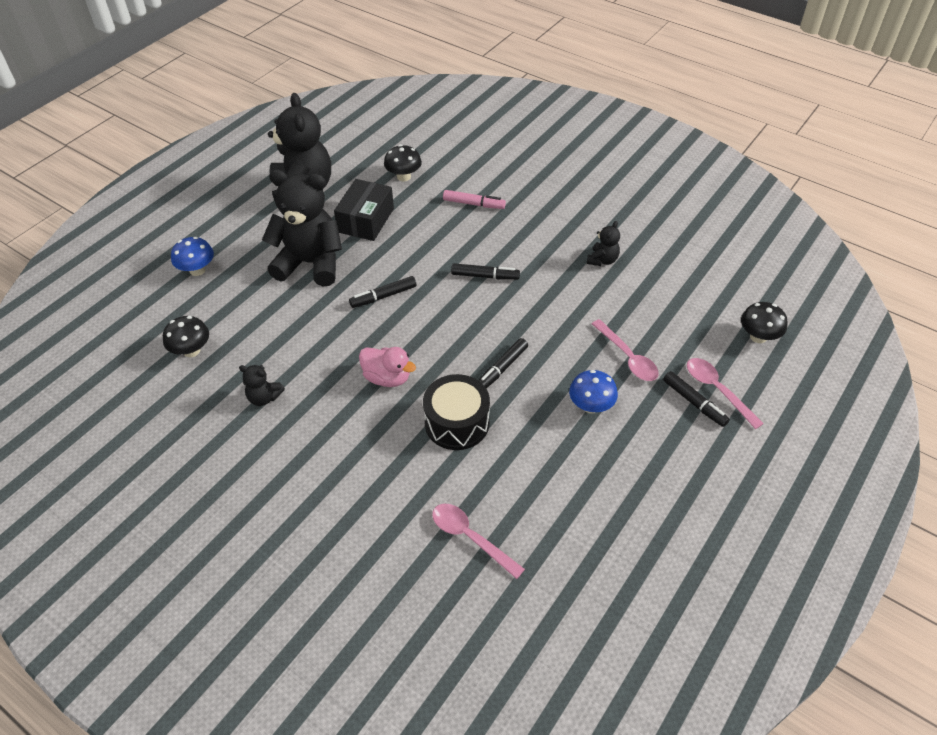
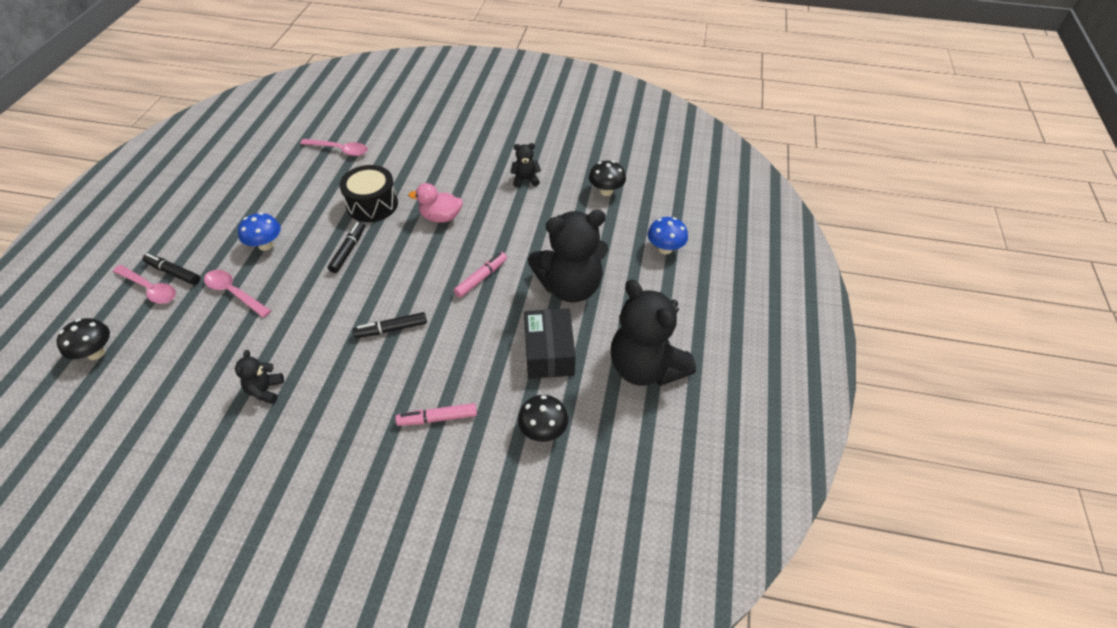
camera: 155 degrees right, 0 degrees up
black marker [349,276,416,308] -> pink marker [454,252,507,298]

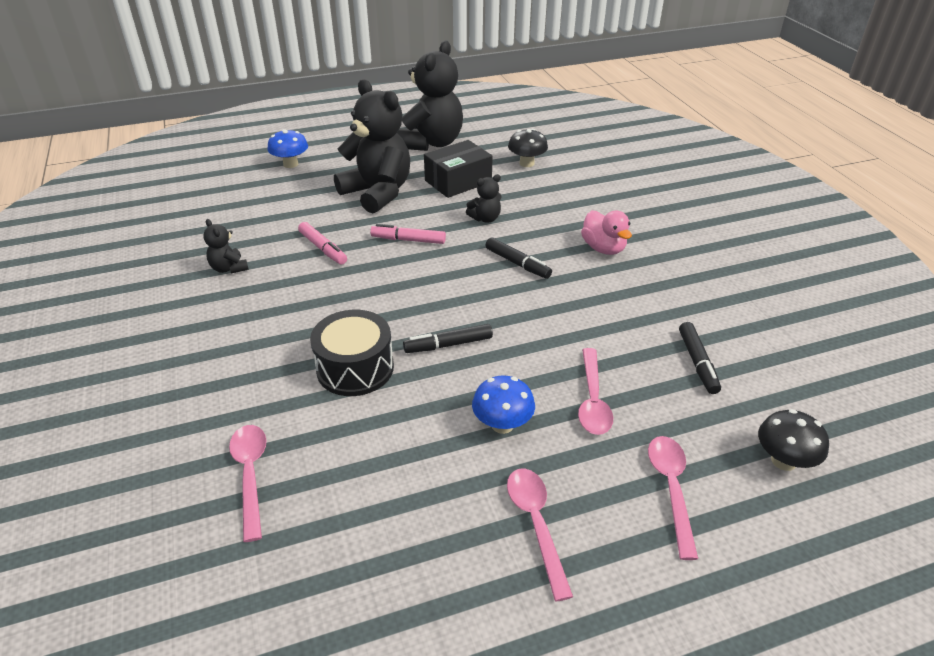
camera: 120 degrees left, 10 degrees down
black marker [143,253,200,285] -> black marker moved to [679,322,721,394]
black teddy bear [235,350,284,404] -> black teddy bear moved to [466,174,502,223]
pink marker [395,403,477,426] -> pink marker moved to [298,222,347,265]
pink duck [408,183,463,223] -> pink duck moved to [581,210,632,255]
black mushroom [589,161,626,196] -> none
none -> pink spoon [507,469,573,601]

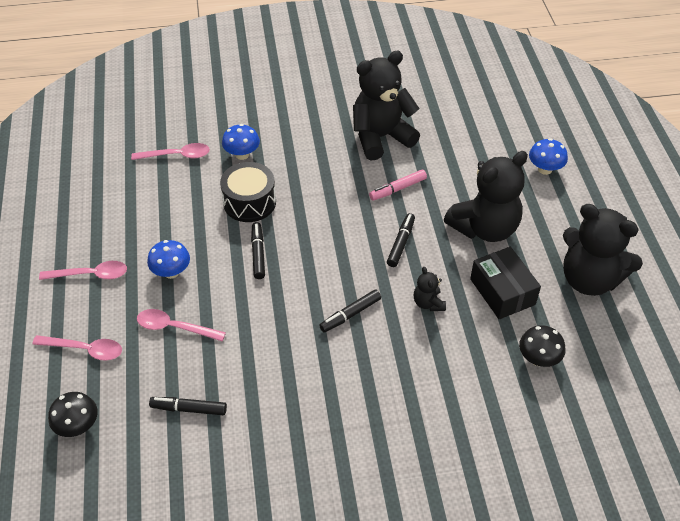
camera: 100 degrees right, 10 degrees up
black teddy bear [203,219,249,274] -> black teddy bear [353,51,420,161], size x2.28
pink marker [370,224,446,244] -> black marker [387,213,415,267]
pink duck [581,210,632,255] -> none
none -> blue mushroom [222,124,260,160]

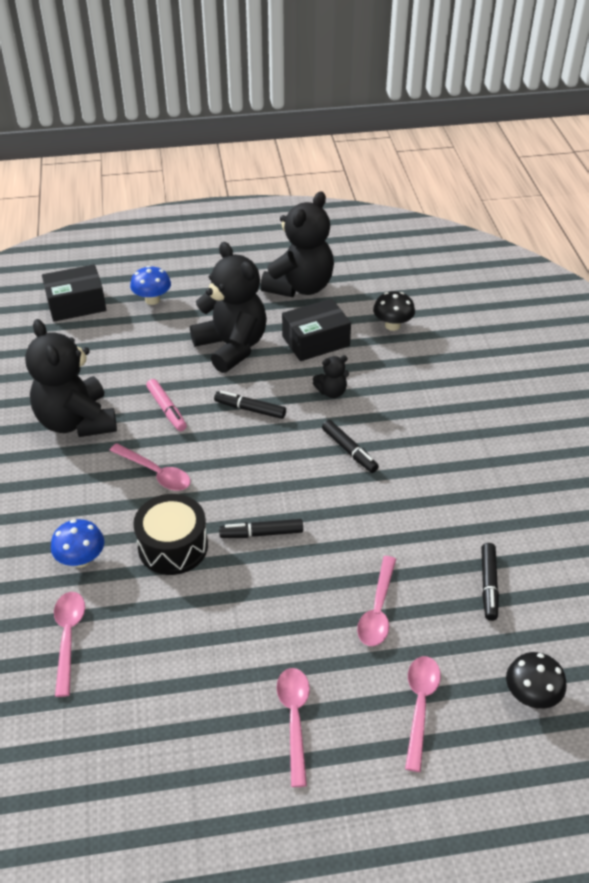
camera: 90 degrees left, 5 degrees down
blue mushroom [147,240,190,279] -> none
none -> black box [42,264,106,322]
none -> pink spoon [109,443,191,491]

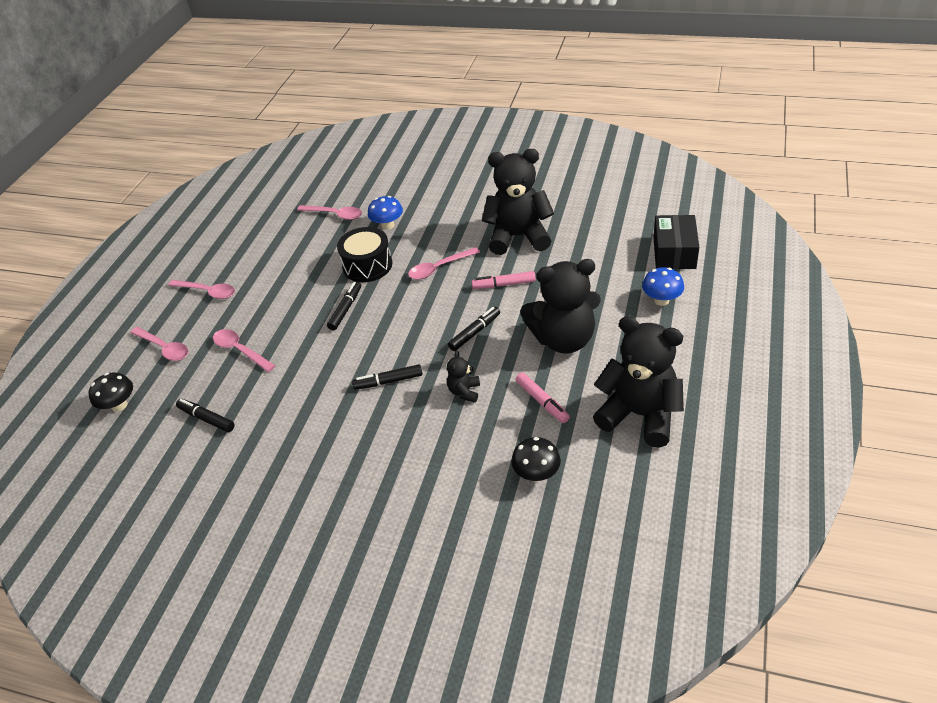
camera: 120 degrees right, 0 degrees up
black teddy bear [260,191,334,297] -> black teddy bear turned 150 degrees clockwise [593,316,684,447]
black box [282,298,351,361] -> pink marker [515,372,570,423]

